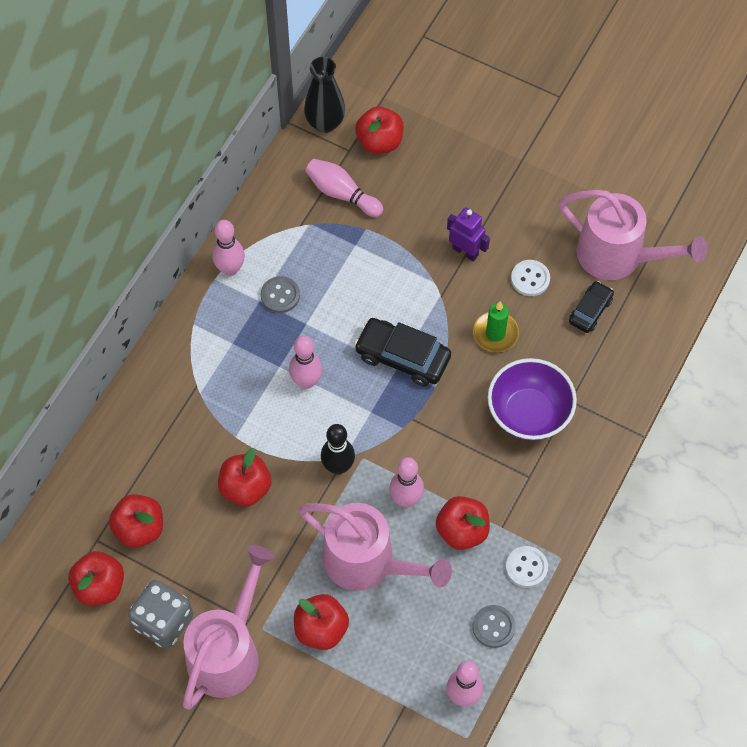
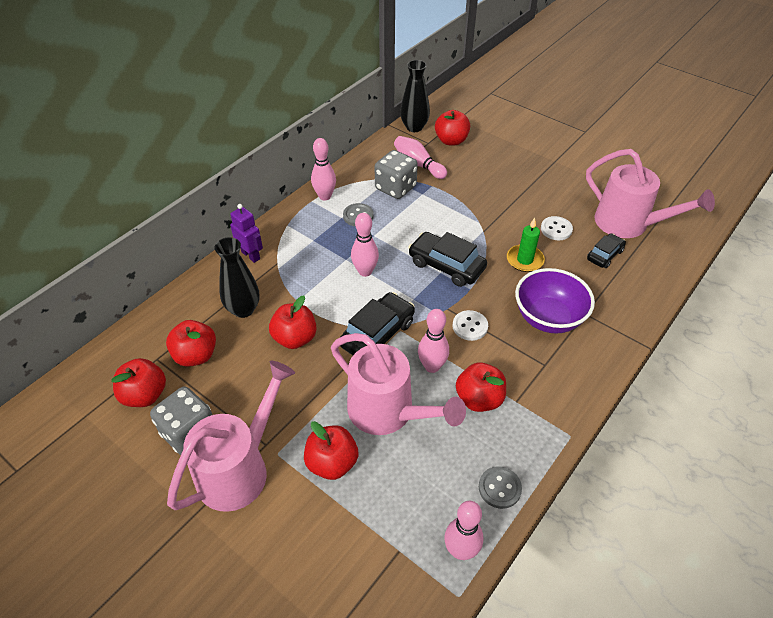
camera: 10 degrees right, 15 degrees down
black bowling pin [321,424,355,475] -> black car [340,292,415,355]
purple robot [447,207,490,262] -> purple robot moved to [230,204,263,263]
white button [506,546,548,588] -> white button moved to [453,310,488,341]
none -> black vase [215,237,259,318]
none -> grey dice [375,150,418,199]

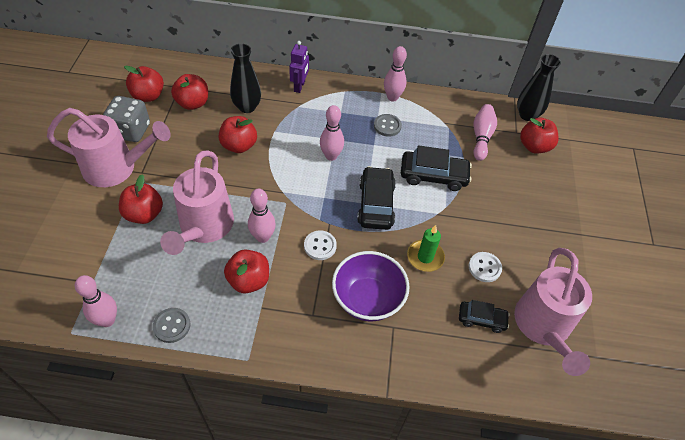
camera: 55 degrees right, 5 degrees up
black car [340,292,415,355] -> black car moved to [401,145,472,191]
grey dice [375,150,418,199] -> none

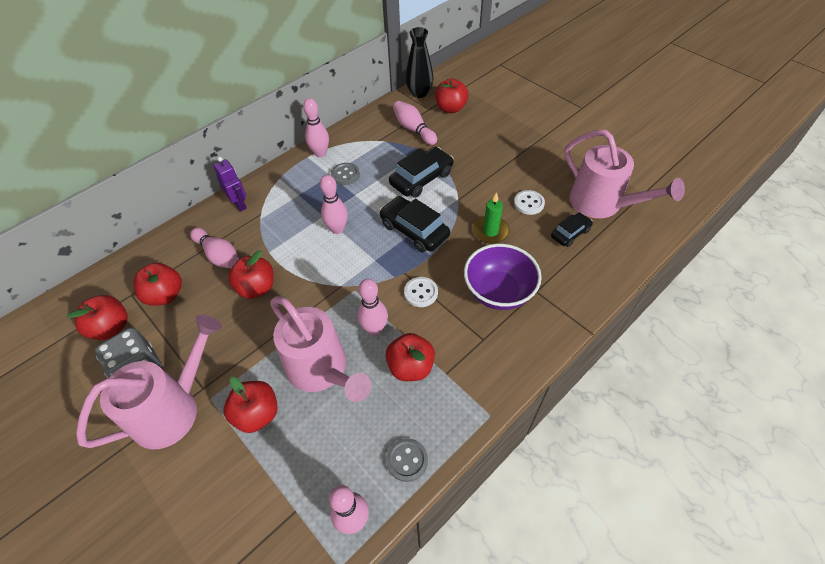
camera: 45 degrees left, 0 degrees up
black vase [230,44,261,113] -> pink bowling pin [190,228,239,269]

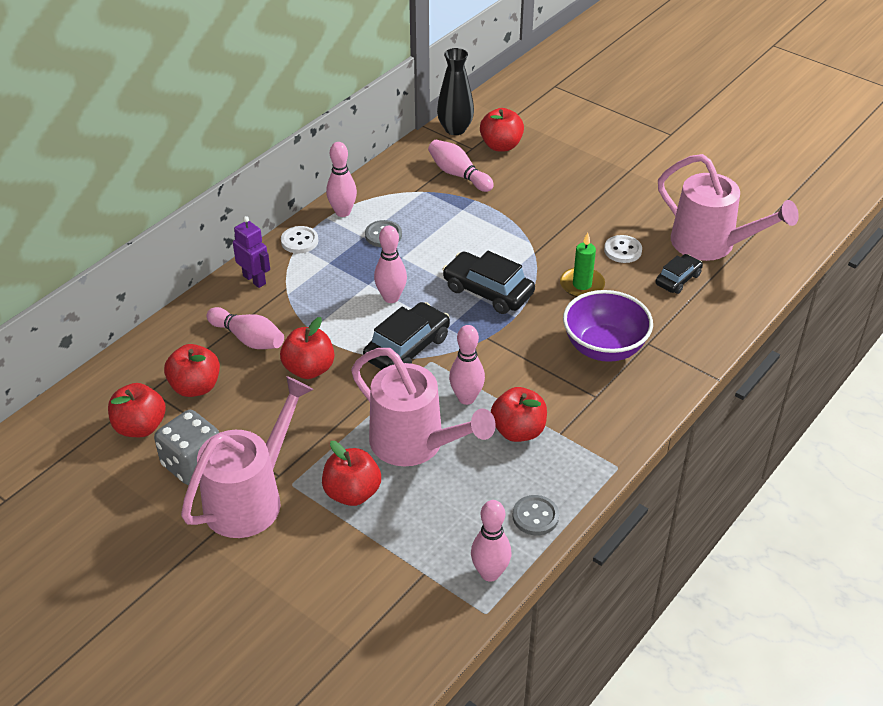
camera: 10 degrees left, 10 degrees down
black car [389,147,454,198] -> black car moved to [363,302,450,370]
white button [404,277,438,307] -> white button moved to [281,226,318,253]

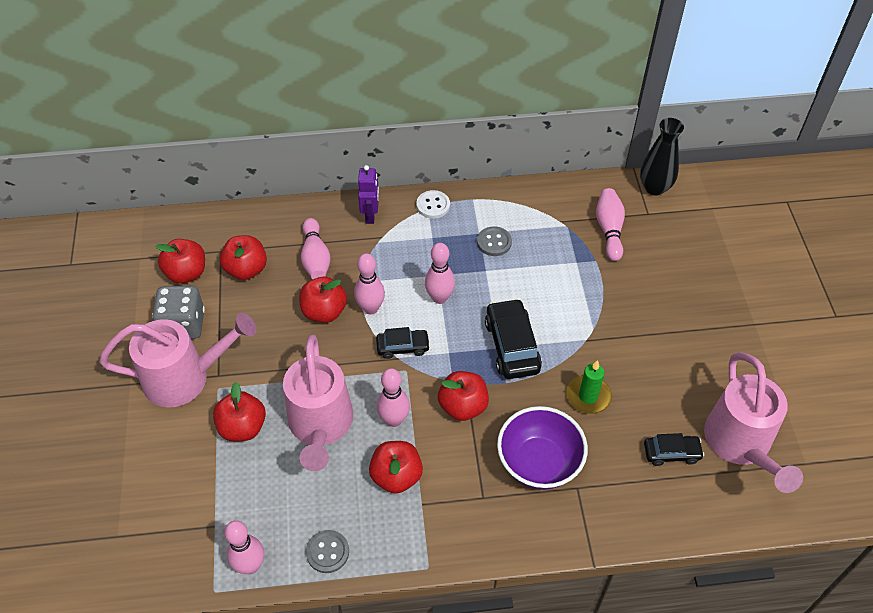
camera: 45 degrees right, 10 degrees up
pink bowling pin [326,142,357,217] -> pink bowling pin moved to [354,253,385,315]
black car [363,302,450,370] -> black car [376,327,430,359], size x0.60
red apple [480,108,524,151] -> red apple moved to [438,371,489,421]
white button [604,235,642,263] -> none

